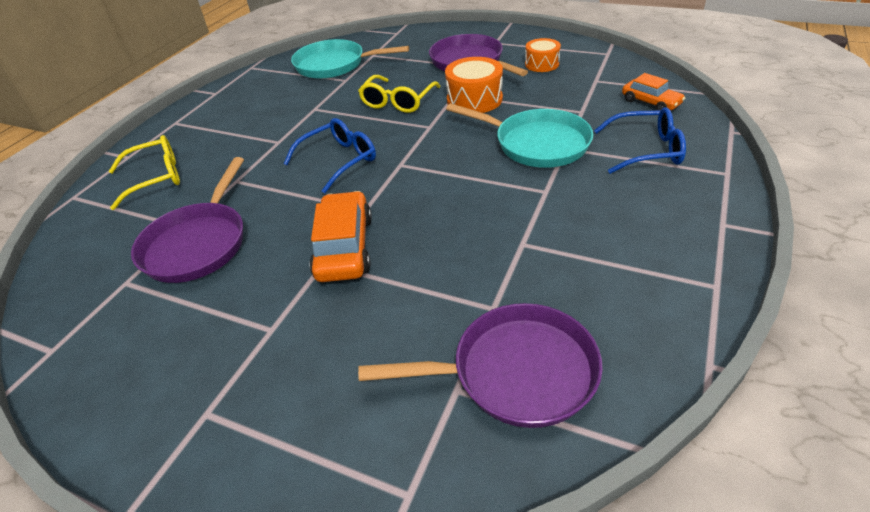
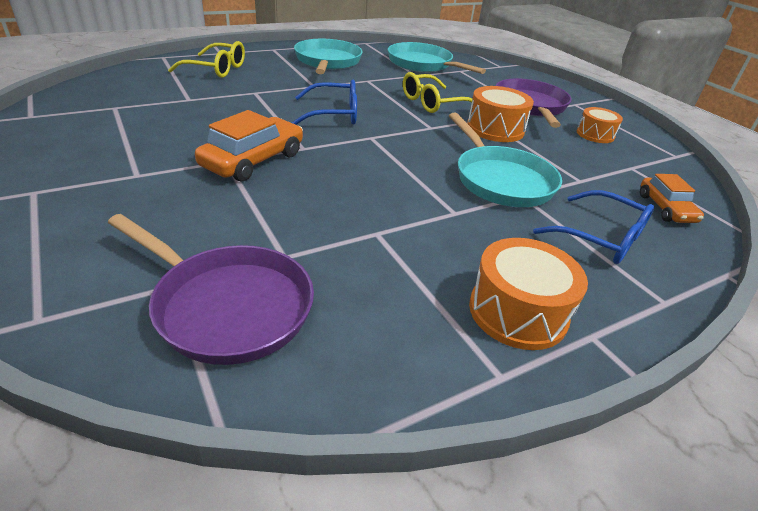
camera: 30 degrees right, 5 degrees down
purple pan [131,157,244,283] -> none
none -> turquoise pan [294,39,363,74]
none -> orange drum [469,238,588,350]

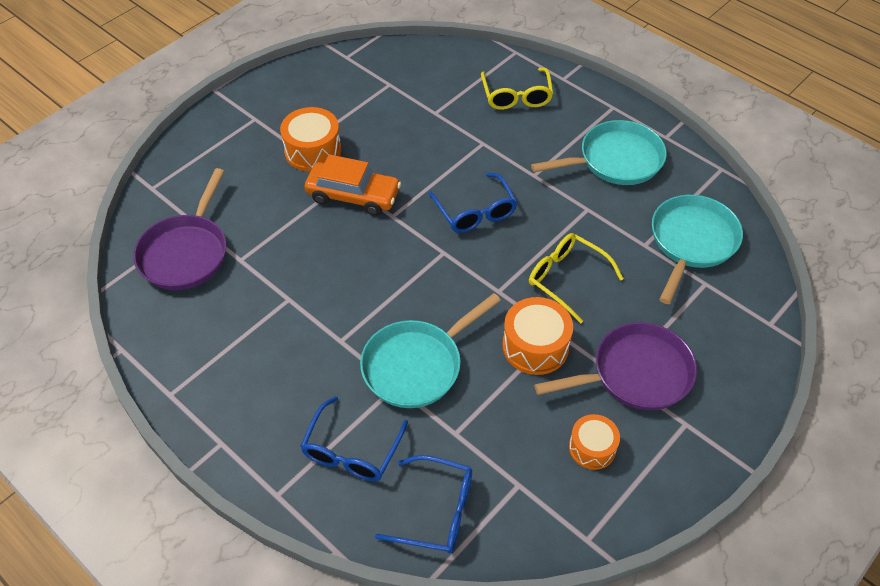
camera: 75 degrees right, 15 degrees up
orange drum [469,238,588,350] -> orange drum moved to [280,107,341,172]
orange car [640,174,704,223] -> blue glasses [375,455,472,553]

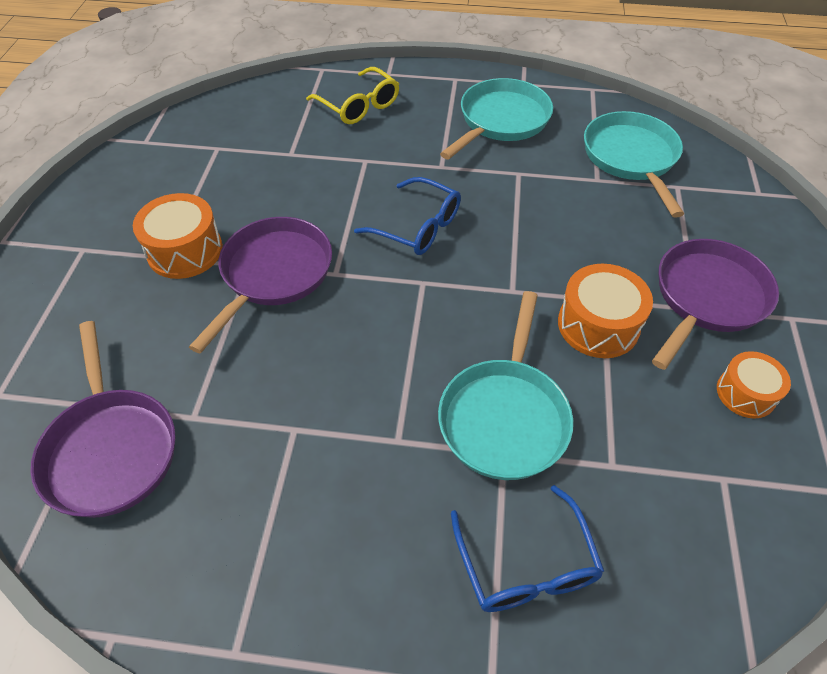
camera: 35 degrees left, 0 degrees up
orange car [304,154,401,216] -> purple pan [189,217,332,354]
blue glasses [375,455,472,553] -> none
yellow glasses [529,233,624,324] -> none

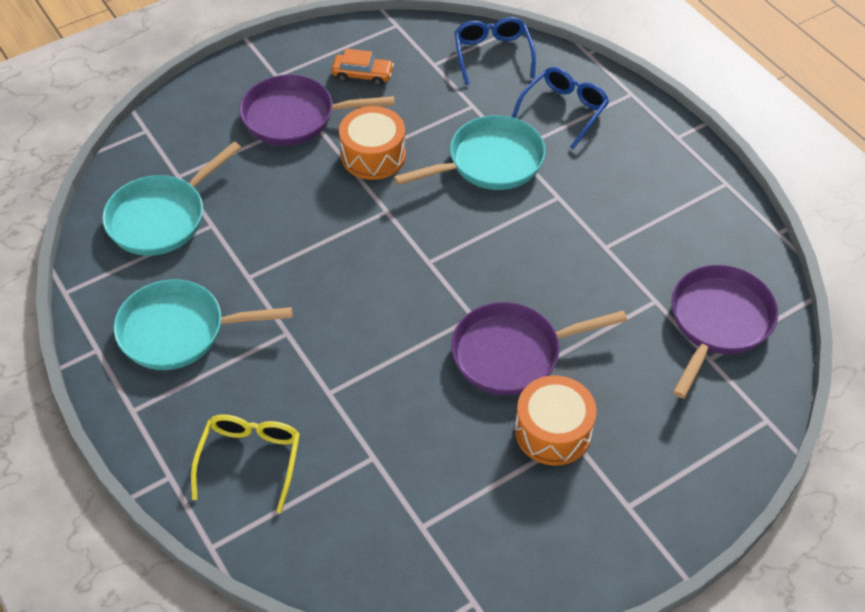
camera: 130 degrees left, 0 degrees up
blue glasses [354,177,461,255] -> blue glasses moved to [454,17,536,85]
orange drum [717,351,791,419] -> orange car [331,49,394,86]

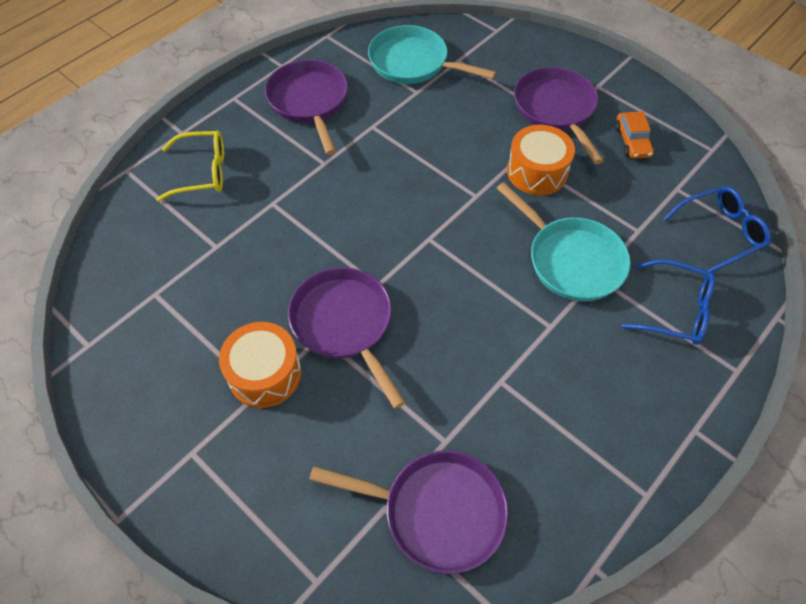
camera: 75 degrees right, 5 degrees up
turquoise pan [114,279,292,370] -> purple pan [265,60,348,155]

